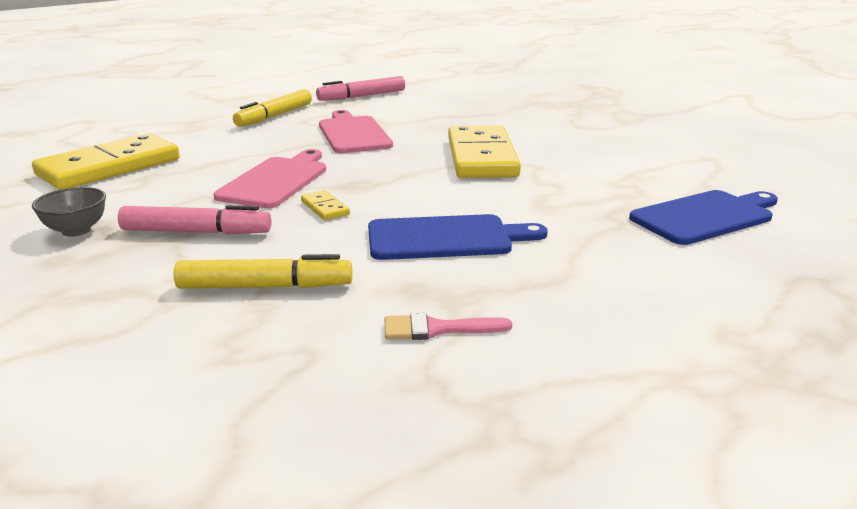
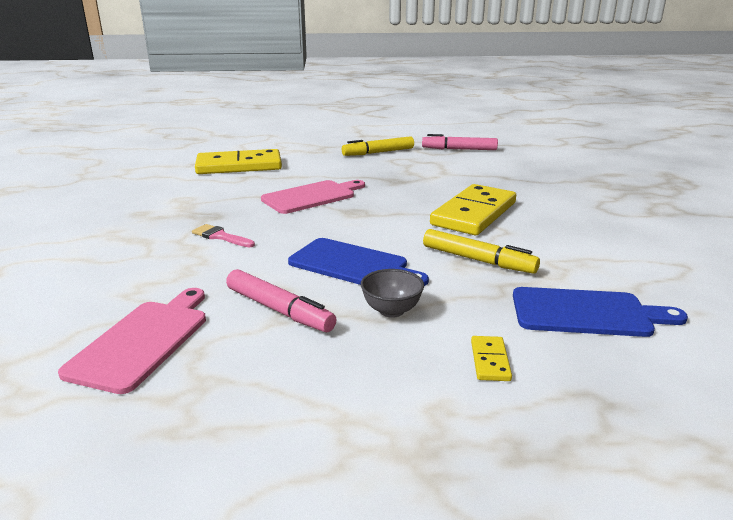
camera: 35 degrees right, 0 degrees up
grey bowl [32,187,106,237] -> grey bowl moved to [361,269,424,318]
pink marker [118,205,271,235] -> pink marker moved to [226,269,337,332]
yellow marker [174,254,352,289] -> yellow marker moved to [423,229,540,274]
yellow domino [301,190,350,220] -> yellow domino moved to [471,336,512,381]
pink cutting board [319,110,393,153] -> pink cutting board moved to [58,288,206,394]
pink brush [385,313,512,340] -> pink brush moved to [192,224,255,248]

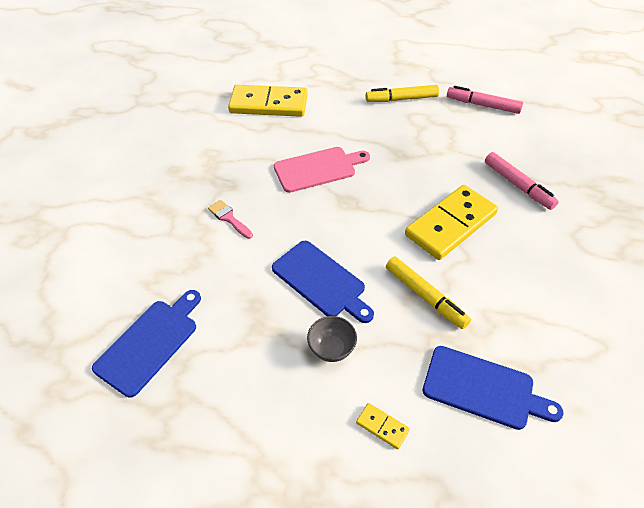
camera: 15 degrees right, 25 degrees up
pink cutting board [58,288,206,394] -> blue cutting board [92,290,201,398]
pink marker [226,269,337,332] -> pink marker moved to [485,152,559,210]
yellow domino [471,336,512,381] -> yellow domino turned 75 degrees counterclockwise [356,403,410,450]

